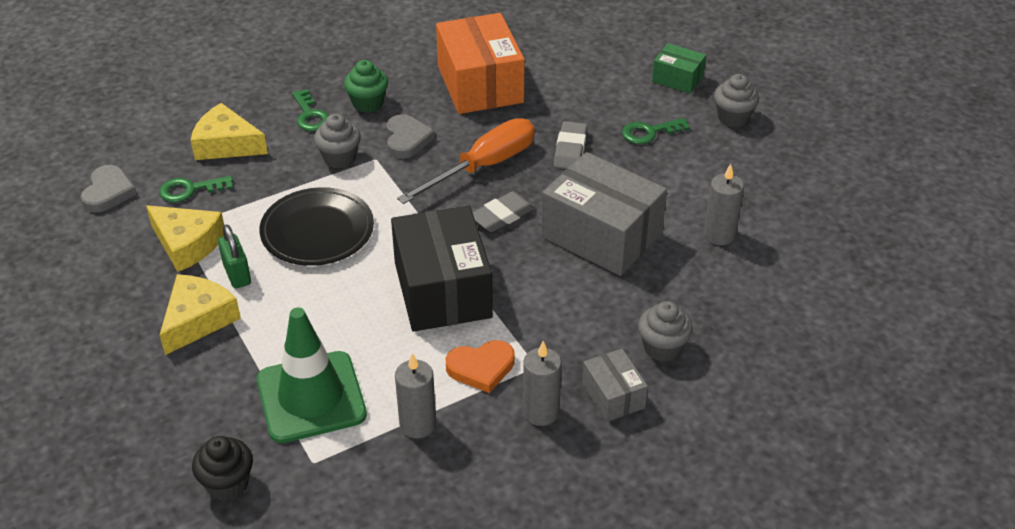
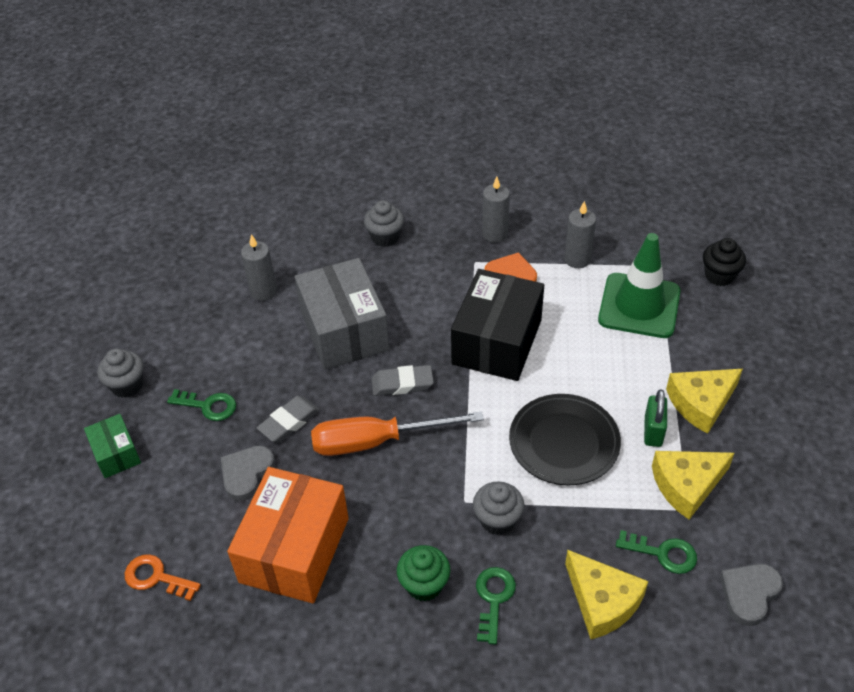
camera: 145 degrees left, 5 degrees up
yellow cheese [146,205,224,272] -> yellow cheese turned 90 degrees counterclockwise [652,451,734,520]
grey heart [386,114,435,159] -> grey heart moved to [221,446,275,501]
grey box [582,349,648,422] -> none
none -> orange key [125,554,201,601]

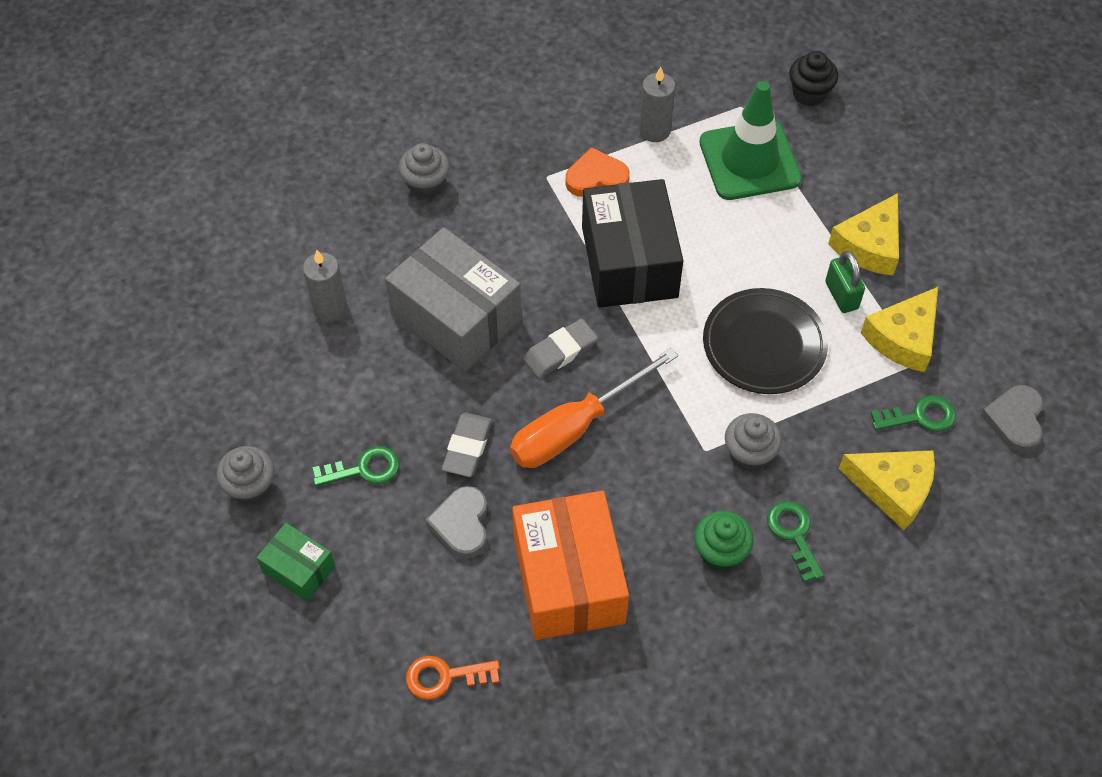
camera: 30 degrees left, 10 degrees up
grey candle [482,177,510,243] -> none

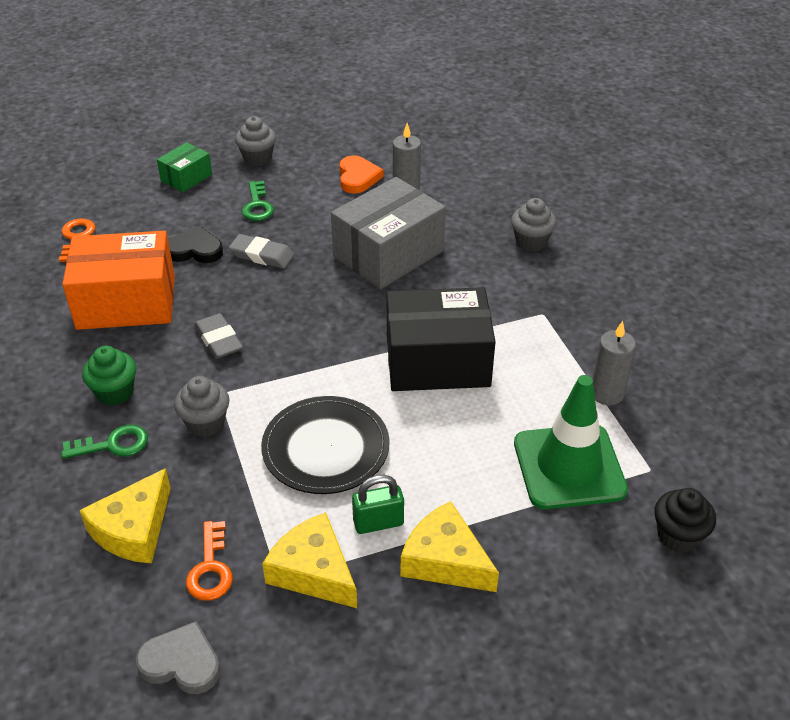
camera: 95 degrees right, 15 degrees down
grey heart [426,486,487,559] -> black heart [168,226,223,263]
orange screwdriver [510,348,678,468] -> none
grey eraser [523,319,598,378] -> grey eraser moved to [194,313,243,359]
orange heart [566,147,630,197] -> orange heart moved to [339,156,383,194]
green key [870,395,956,432] -> orange key [186,521,233,601]

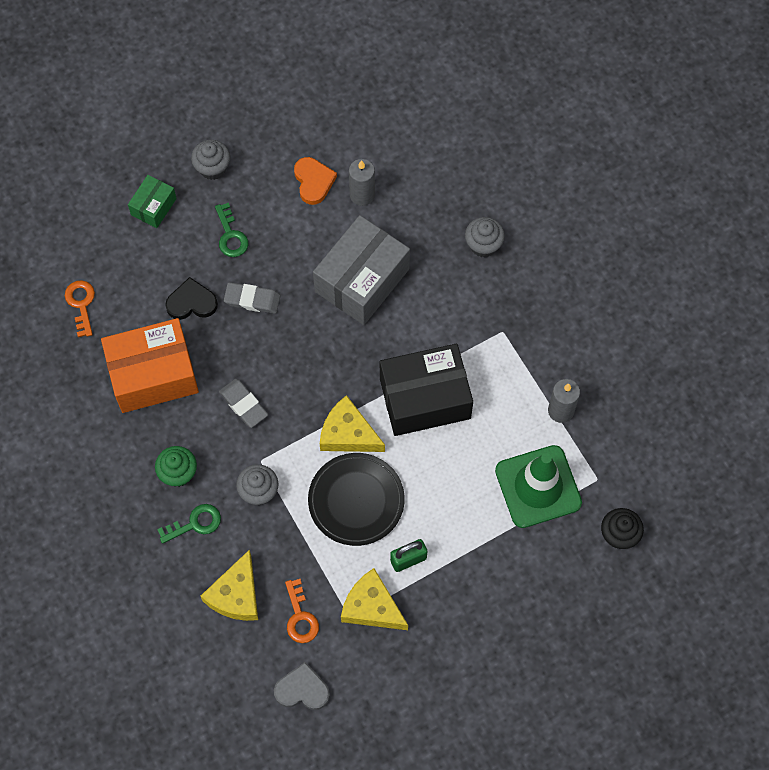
camera: 10 degrees left, 25 degrees up
yellow cheese [401,501,499,592] -> yellow cheese moved to [320,395,385,452]

